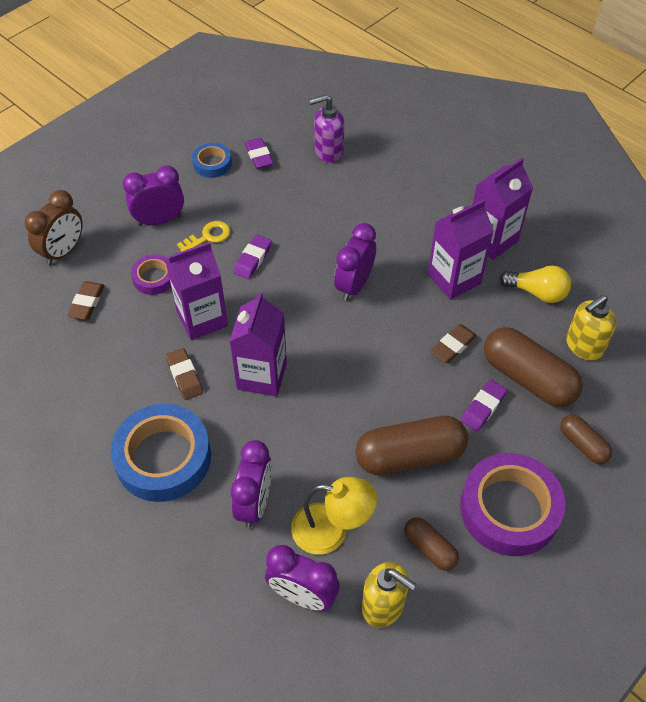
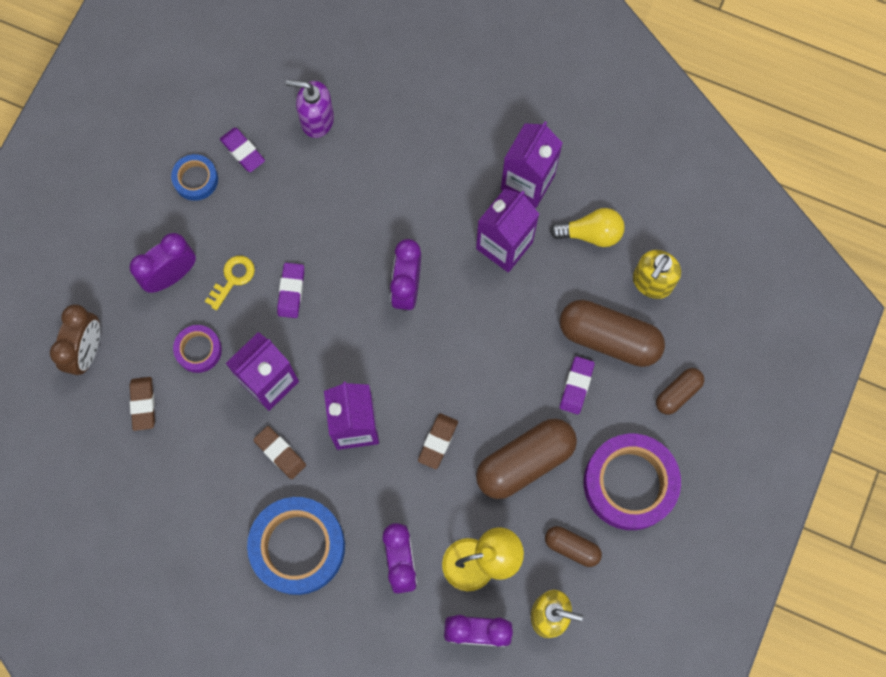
camera: 20 degrees left, 20 degrees up
purple soap dispenser [309,94,344,163] -> purple soap dispenser turned 45 degrees clockwise [286,79,334,138]
brown eraser [431,324,477,363] -> brown eraser moved to [418,413,458,469]
brown capsule [560,415,612,464] -> brown capsule turned 75 degrees counterclockwise [656,368,704,415]

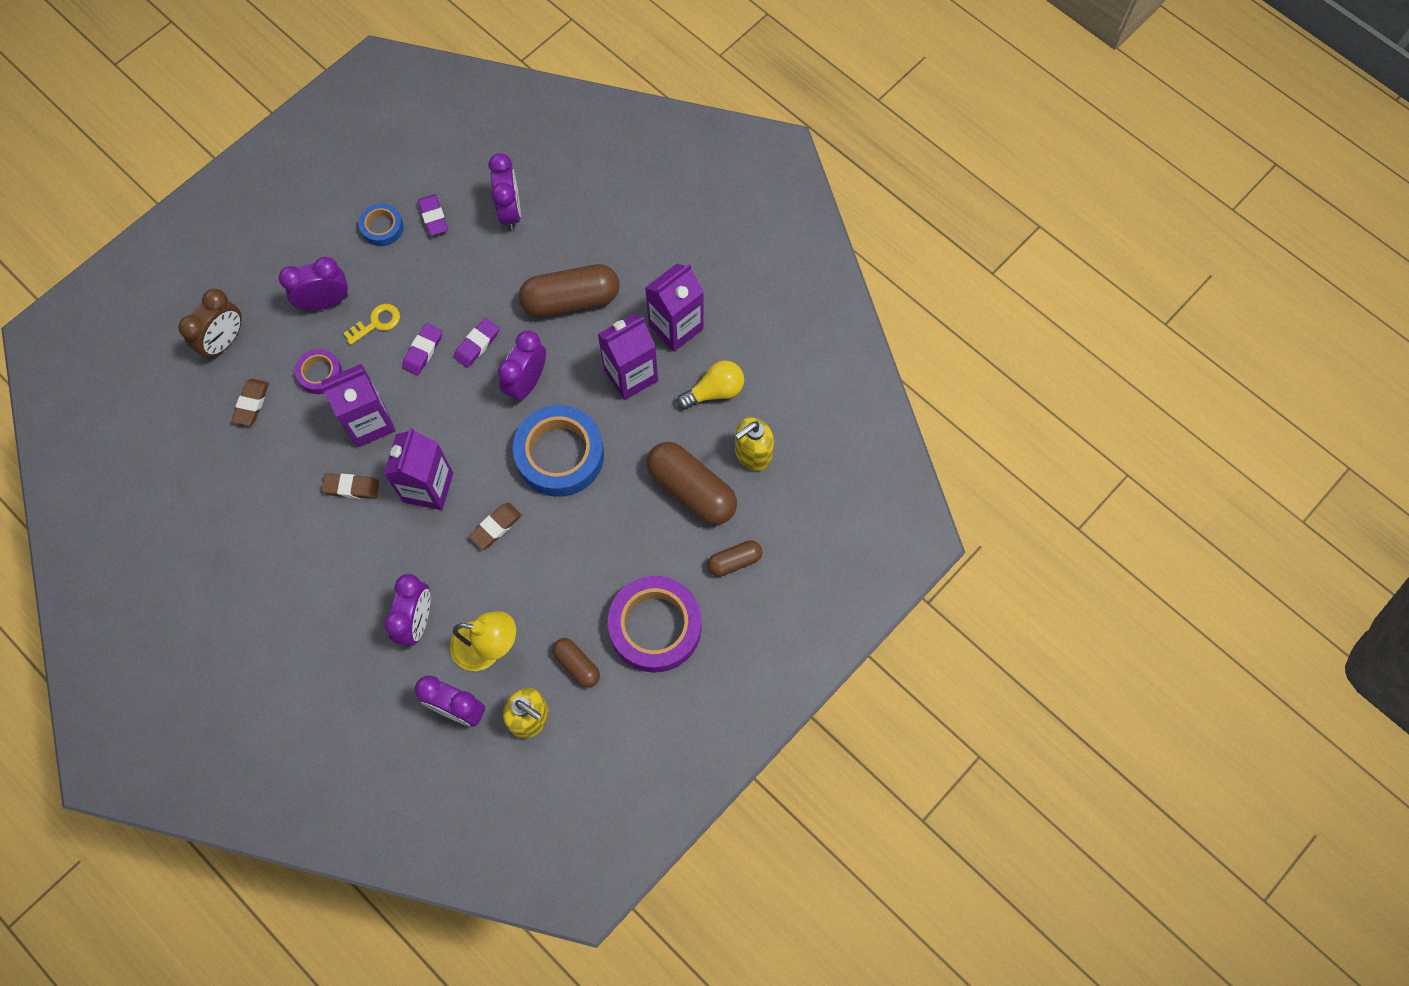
camera: 20 degrees right, 5 degrees down
blue tape [247,497,345,595] -> blue tape moved to [513,405,604,497]
brown eraser [253,426,306,479] -> brown eraser turned 60 degrees counterclockwise [322,473,379,499]
purple soap dispenser [286,79,334,138] -> purple clock [488,153,521,231]
brown capsule [476,419,577,499] -> brown capsule moved to [519,264,620,317]
yellow light bulb [550,208,625,247] -> yellow light bulb turned 45 degrees counterclockwise [677,361,744,409]
purple eraser [560,356,595,414] -> purple eraser moved to [454,318,499,368]

